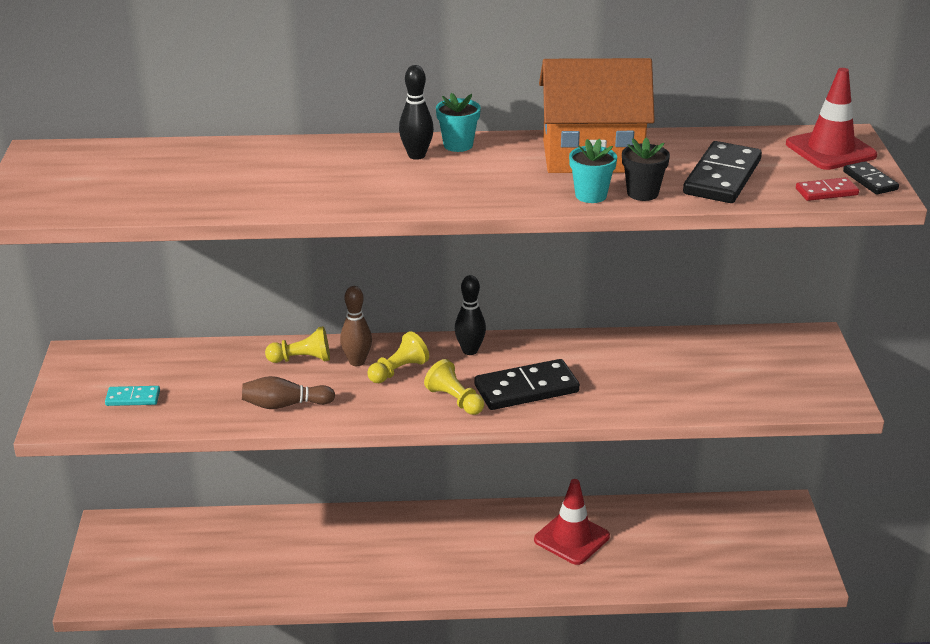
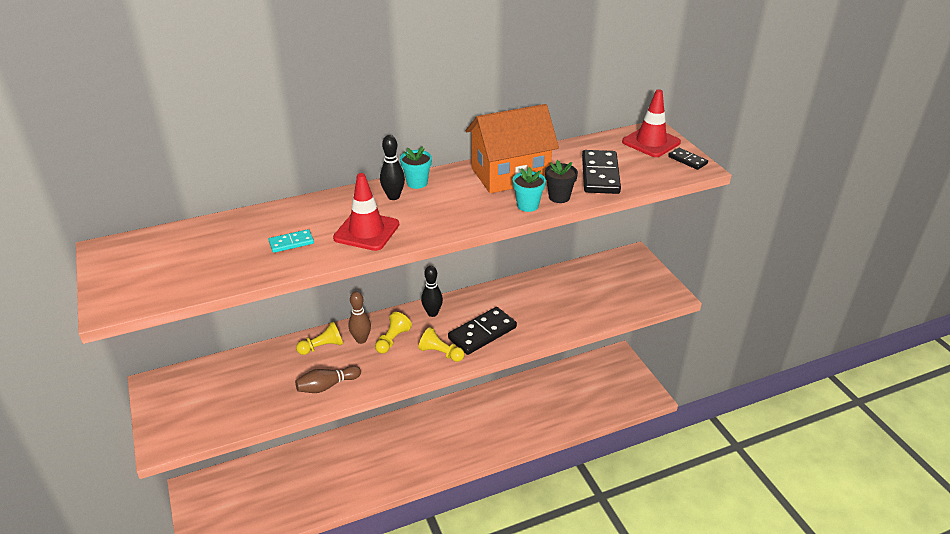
camera: 20 degrees left, 5 degrees up
turquoise domino [105,386,160,406] -> turquoise domino moved to [269,229,314,253]
red traffic cone [534,479,610,565] -> red traffic cone moved to [333,173,399,251]
red domino [796,177,859,201] -> none

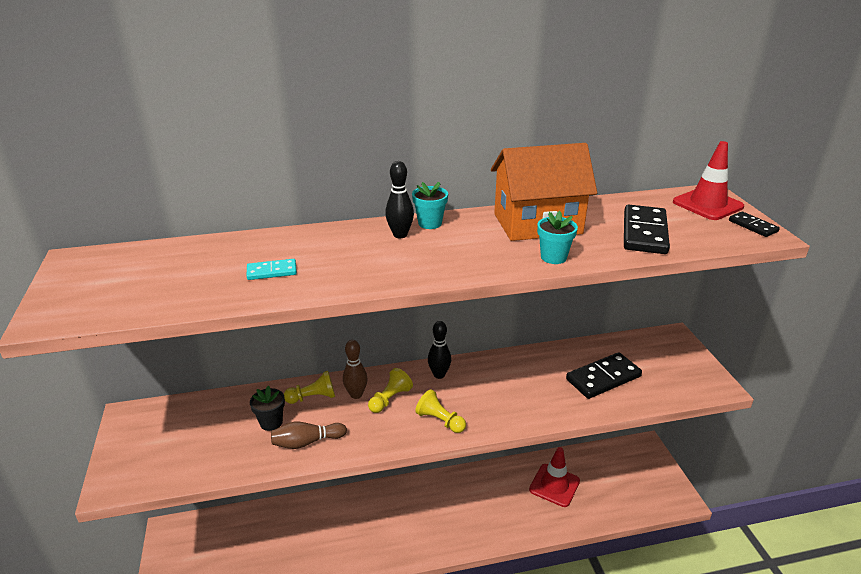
camera: 10 degrees right, 5 degrees down
red traffic cone [333,173,399,251] -> red traffic cone moved to [529,447,580,507]
black domino [448,307,517,355] -> black domino moved to [566,352,642,399]
black flower pot [545,160,578,203] -> black flower pot moved to [250,386,285,431]

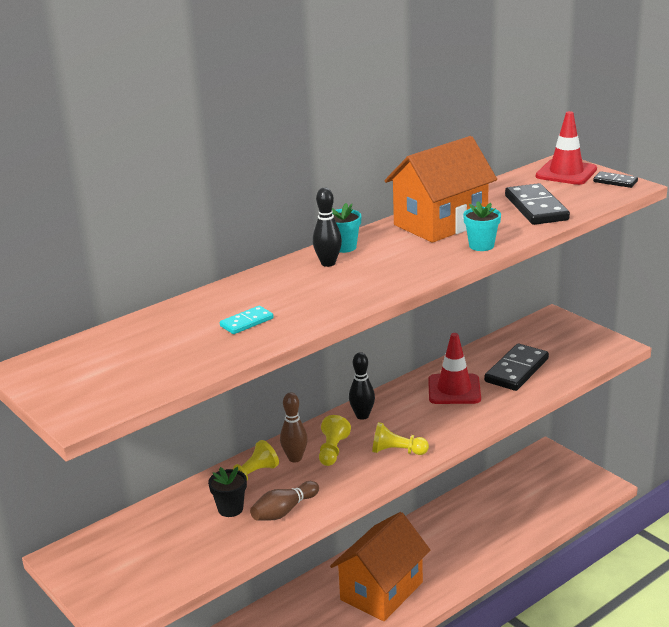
camera: 25 degrees left, 5 degrees down
red traffic cone [529,447,580,507] -> red traffic cone moved to [428,333,481,404]
none -> orange house [330,512,430,621]

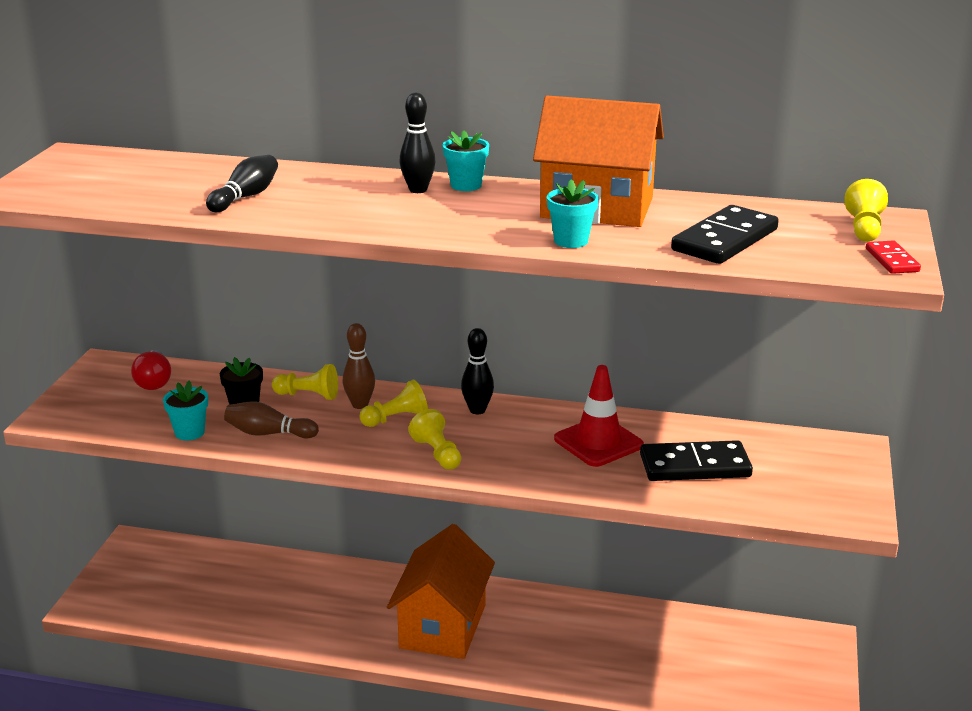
camera: 50 degrees right, 0 degrees up
turquoise domino [220,306,273,334] -> black bowling pin [206,155,278,212]
orange house [330,512,430,621] -> orange house turned 75 degrees counterclockwise [387,524,495,659]
red traffic cone [536,111,597,185] -> yellow pawn [844,179,888,242]
black domino [593,171,638,188] -> red domino [866,240,921,274]
none -> red light bulb [131,350,171,390]
none -> turquoise flower pot [163,381,208,441]

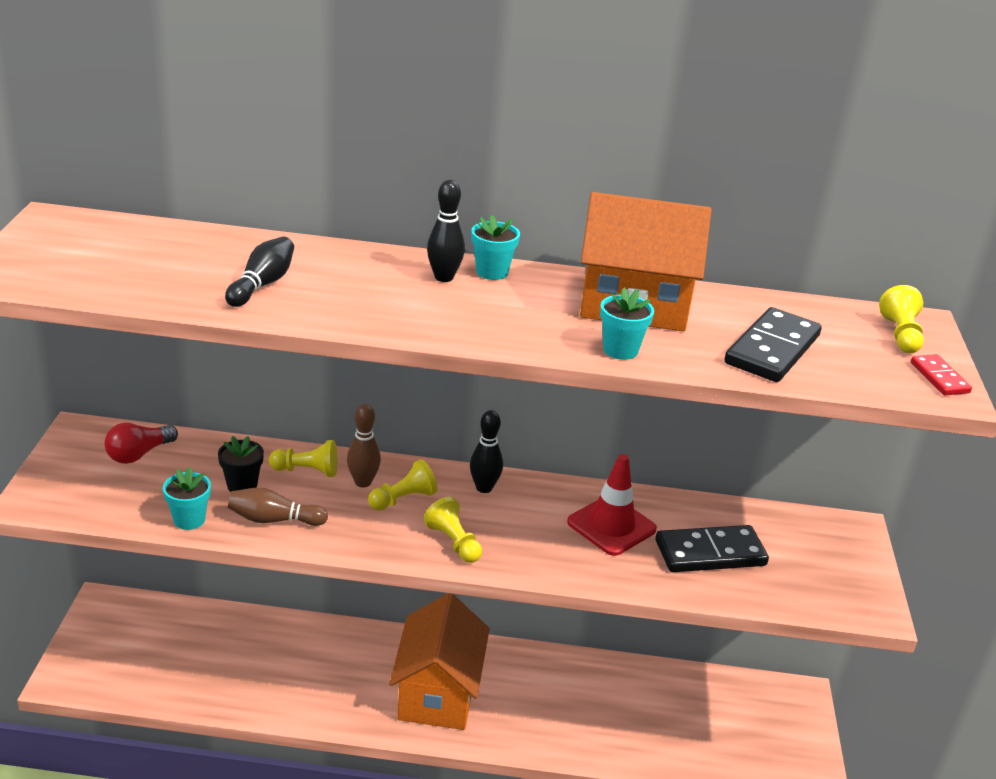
camera: 10 degrees left, 5 degrees up
red light bulb [131,350,171,390] -> red light bulb turned 60 degrees clockwise [104,423,178,464]

